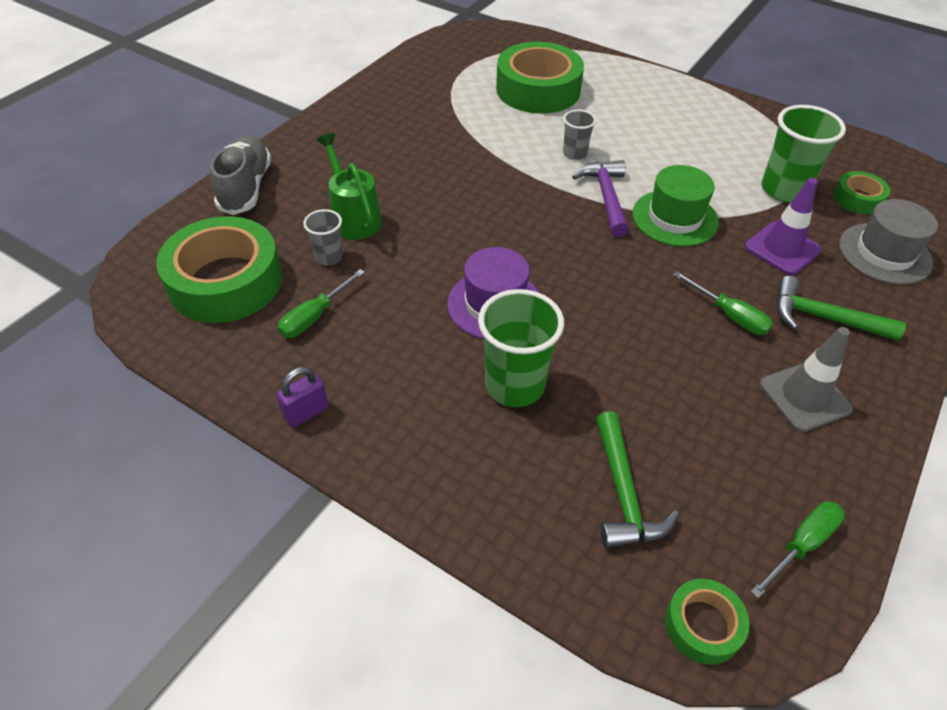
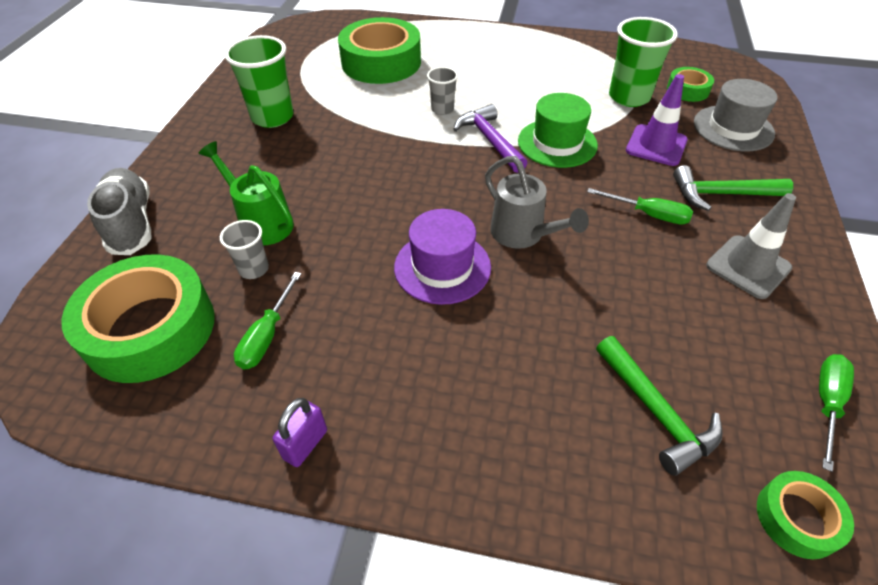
camera: 20 degrees left, 0 degrees up
green cup [478,289,564,407] -> green cup moved to [224,35,294,128]
none -> grey watering can [485,156,589,249]

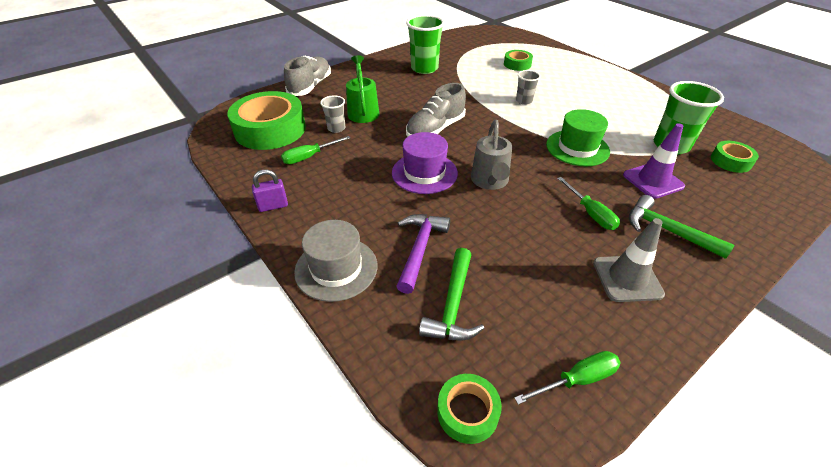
camera: 40 degrees right, 5 degrees down
green tape [338,17,421,84] -> green tape [504,50,533,71], size x0.48
purple hammer [453,104,527,173] -> purple hammer moved to [396,214,450,294]
grey hat [694,79,778,151] -> grey hat moved to [294,220,377,302]
none -> grey shoe [406,83,466,137]

